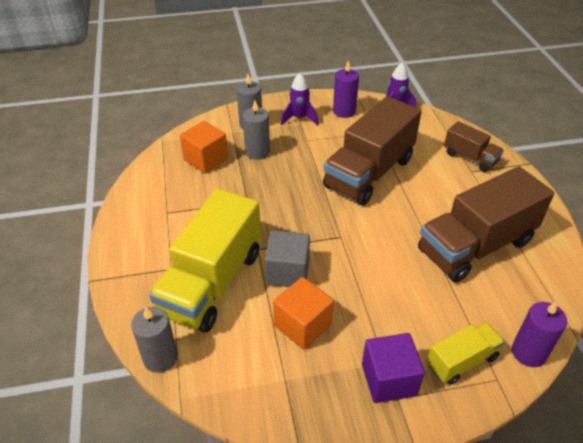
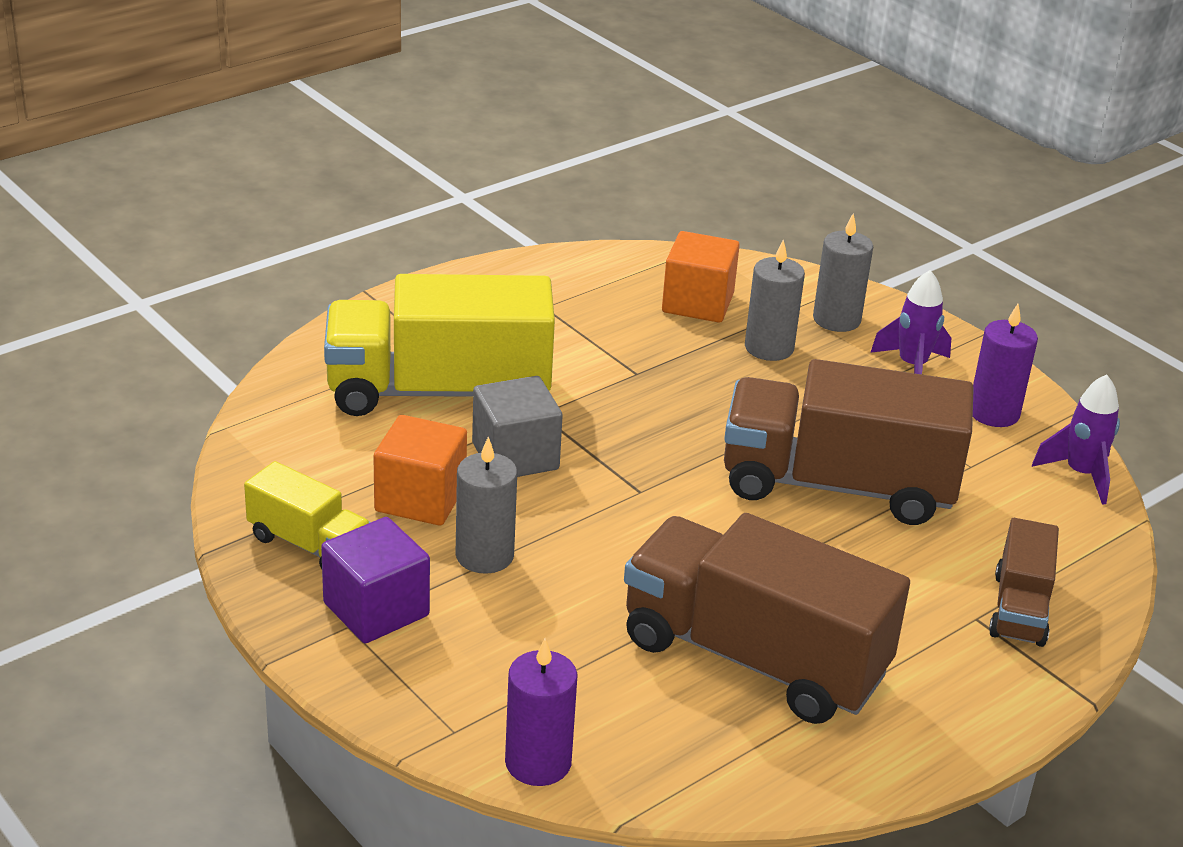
camera: 60 degrees right, 10 degrees down
grey candle [131,306,178,373] -> grey candle moved to [455,437,517,574]
yellow truck [426,322,505,385] -> yellow truck moved to [244,461,371,569]

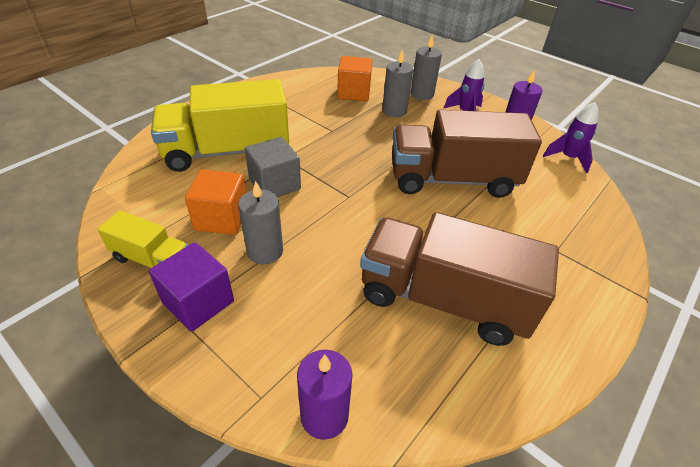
camera: 10 degrees left, 10 degrees up
brown truck [989,518,1059,647] -> none

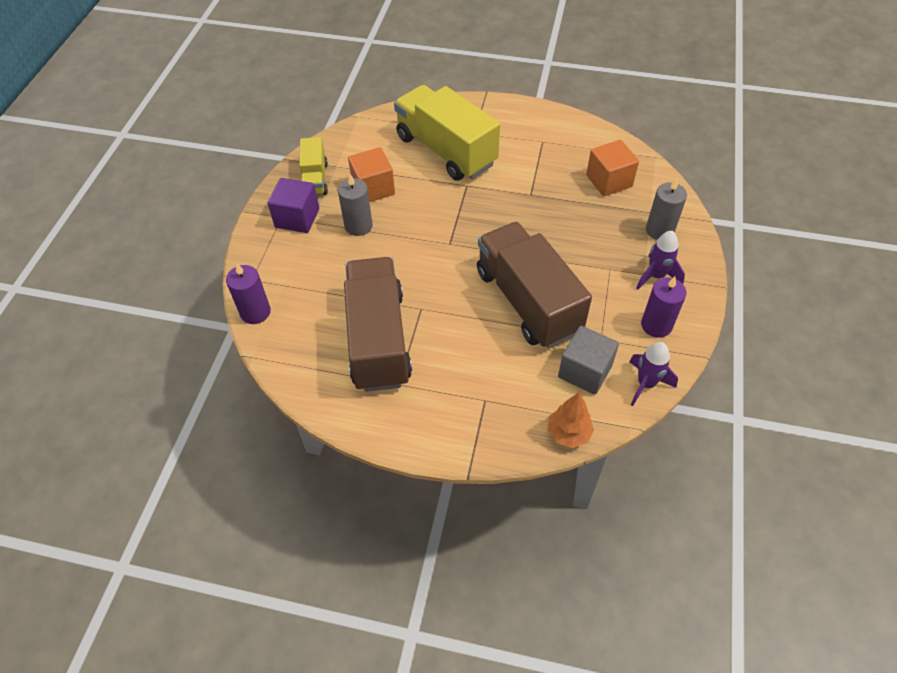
camera: 65 degrees right, 10 degrees up
grey cube [245,137,301,197] -> grey cube moved to [558,326,619,395]
grey candle [382,49,413,117] -> none
none -> orange tree [547,392,594,448]

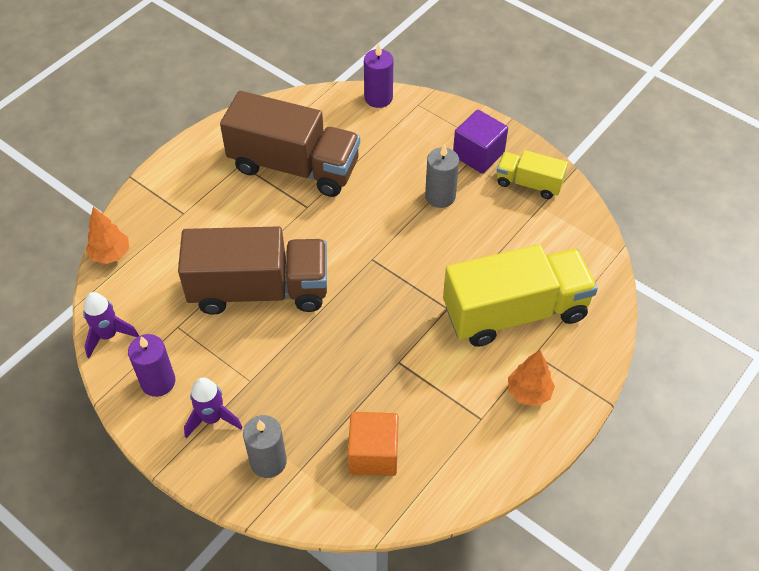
camera: 115 degrees right, 0 degrees up
orange cube [348,147,395,202] -> none
grey cube [558,326,619,395] -> none
none -> orange tree [508,350,555,407]

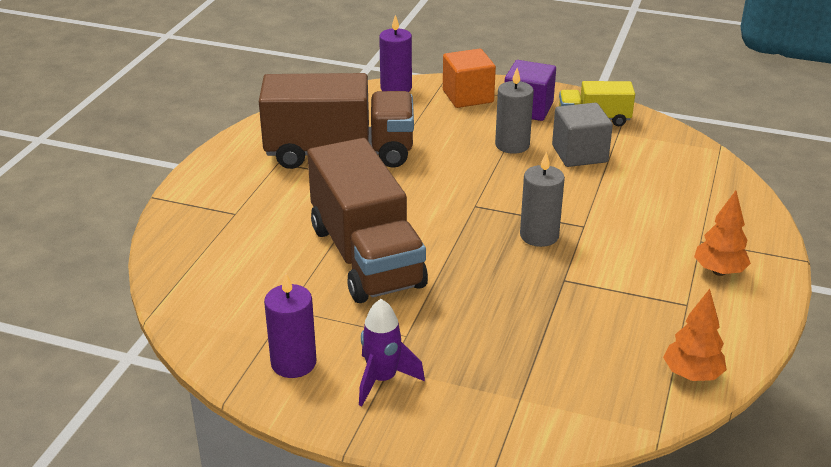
camera: 20 degrees left, 20 degrees down
purple rocket [83,292,139,358] -> none
orange tree [86,207,129,264] -> orange tree moved to [663,289,727,381]
brown truck [178,226,327,315] -> brown truck turned 90 degrees clockwise [307,138,428,303]
grey candle [243,415,287,478] -> grey candle moved to [520,152,565,247]
orange cube [348,412,399,476] -> orange cube moved to [443,49,496,108]
yellow truck [443,244,598,347] -> none
none -> grey cube [552,103,613,167]

